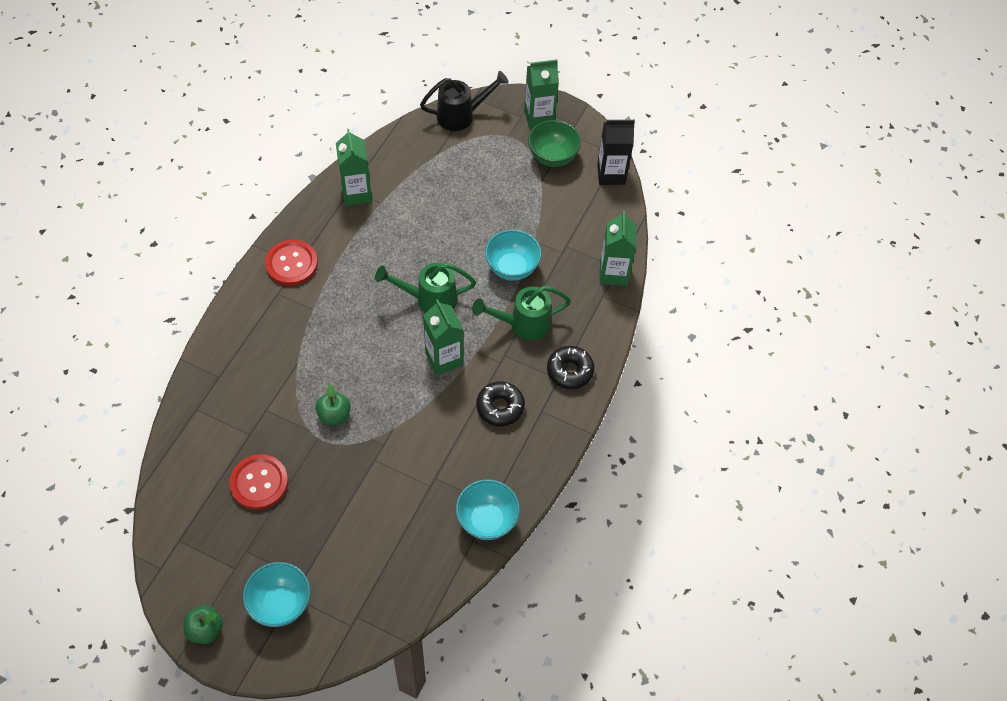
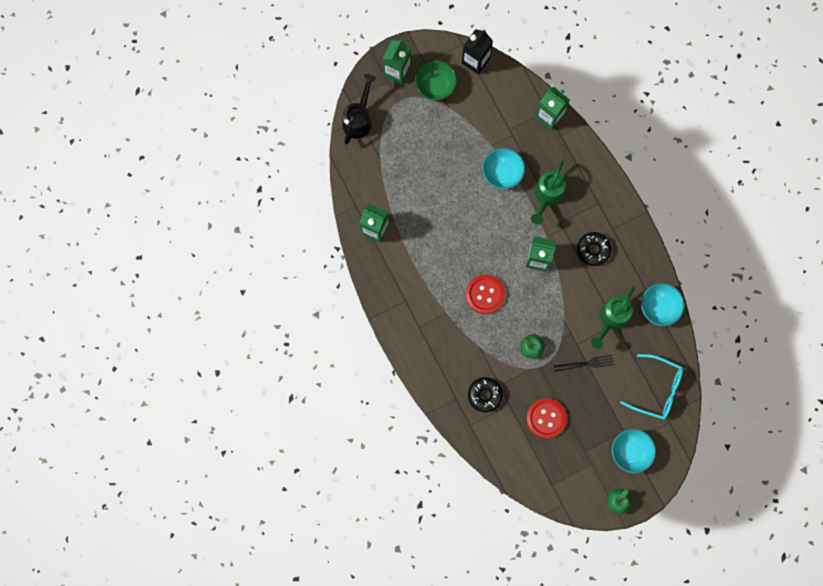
camera: 50 degrees left, 20 degrees up
red button [265,240,318,286] -> red button moved to [466,275,505,314]
green watering can [375,263,476,313] -> green watering can moved to [591,287,635,349]
black donut [547,346,594,389] -> black donut moved to [468,377,503,412]
none -> black fork [554,355,614,372]
none -> turquoise glasses [620,354,683,420]

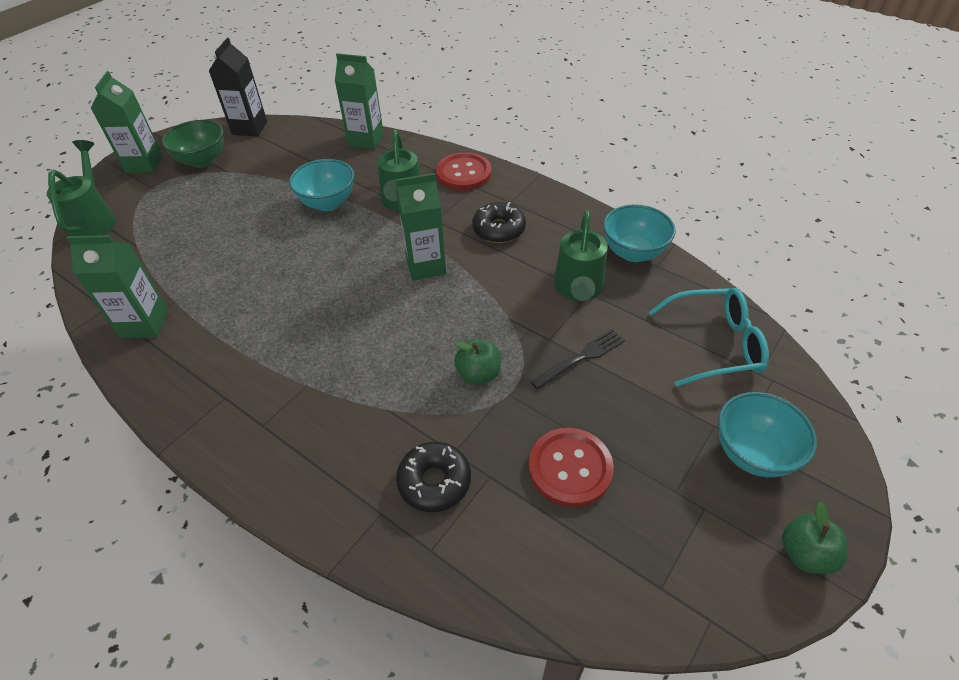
camera: 25 degrees left, 30 degrees down
black watering can [342,74,376,144] -> green watering can [47,140,116,236]
red button [466,275,505,314] -> red button moved to [436,152,491,191]

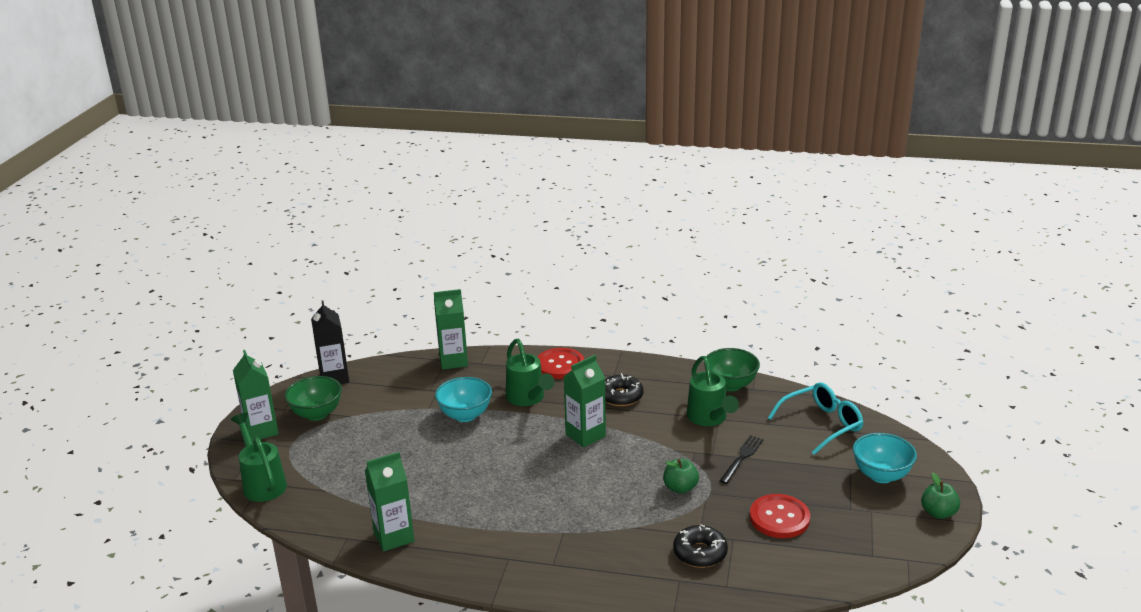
camera: 25 degrees left, 20 degrees down
turquoise bowl [603,204,676,262] -> green bowl [704,348,760,391]

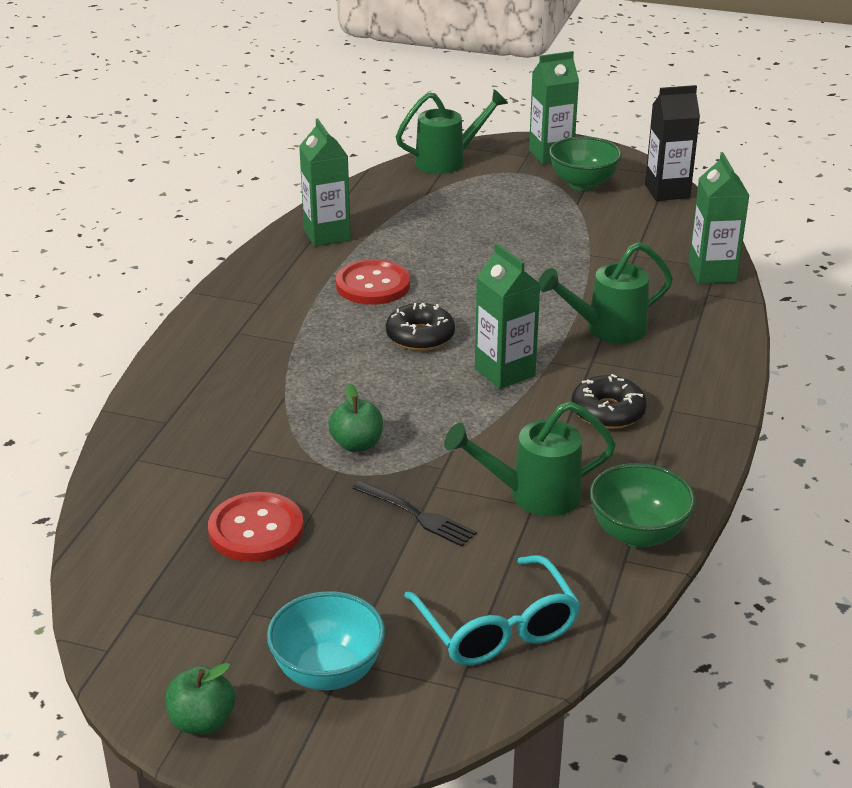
camera: 95 degrees right, 5 degrees up
turquoise bowl [435,377,492,422] -> none
red button [538,348,584,379] -> red button moved to [336,259,410,305]
black donut [673,524,728,568] -> black donut moved to [386,303,455,351]

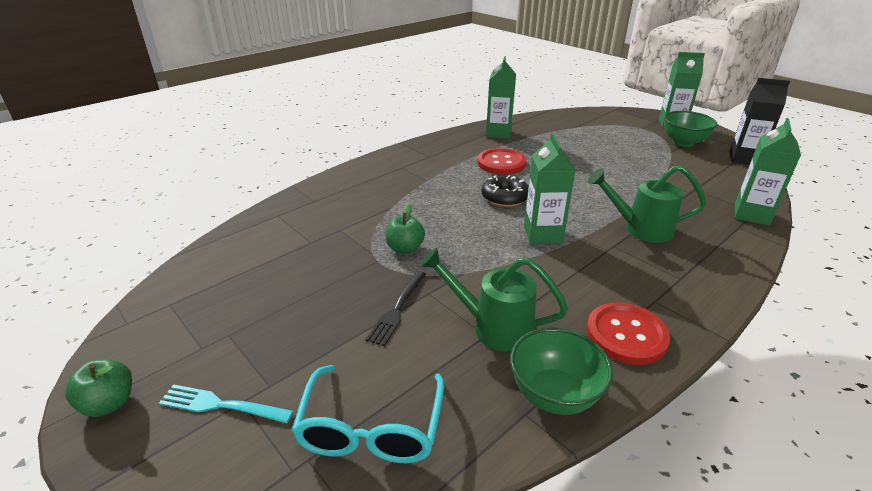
camera: 30 degrees right, 0 degrees up
red button [208,492,304,562] -> red button moved to [586,303,670,365]
turquoise bowl [267,591,385,690] -> turquoise fork [159,384,293,423]
black fork [352,480,476,547] -> black fork turned 45 degrees clockwise [365,271,426,346]
green watering can [396,89,508,174] -> none
black donut [572,374,647,429] -> none

